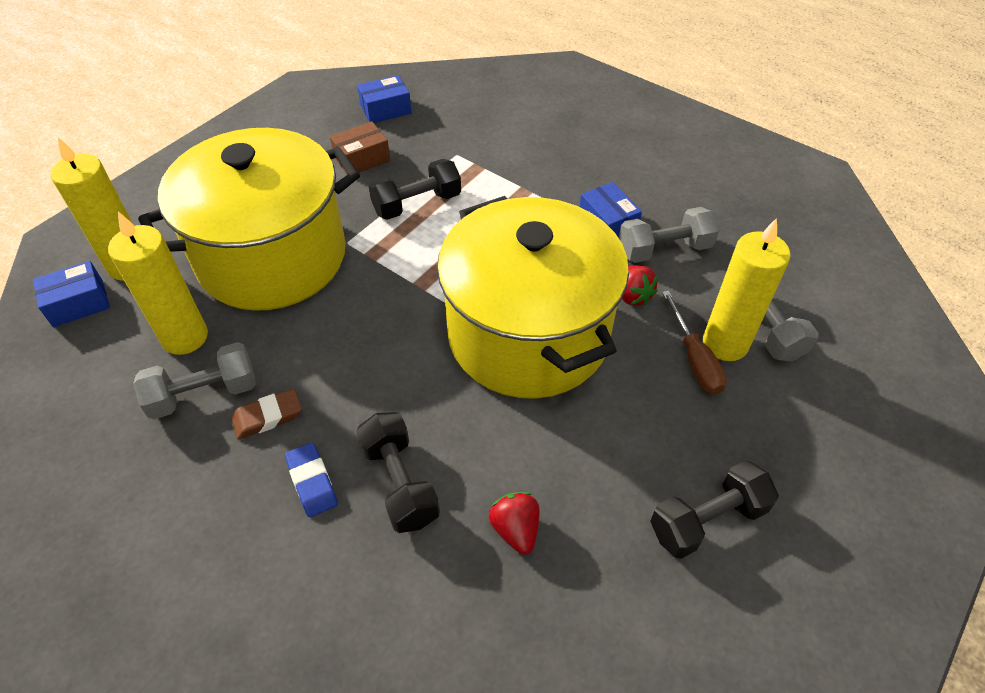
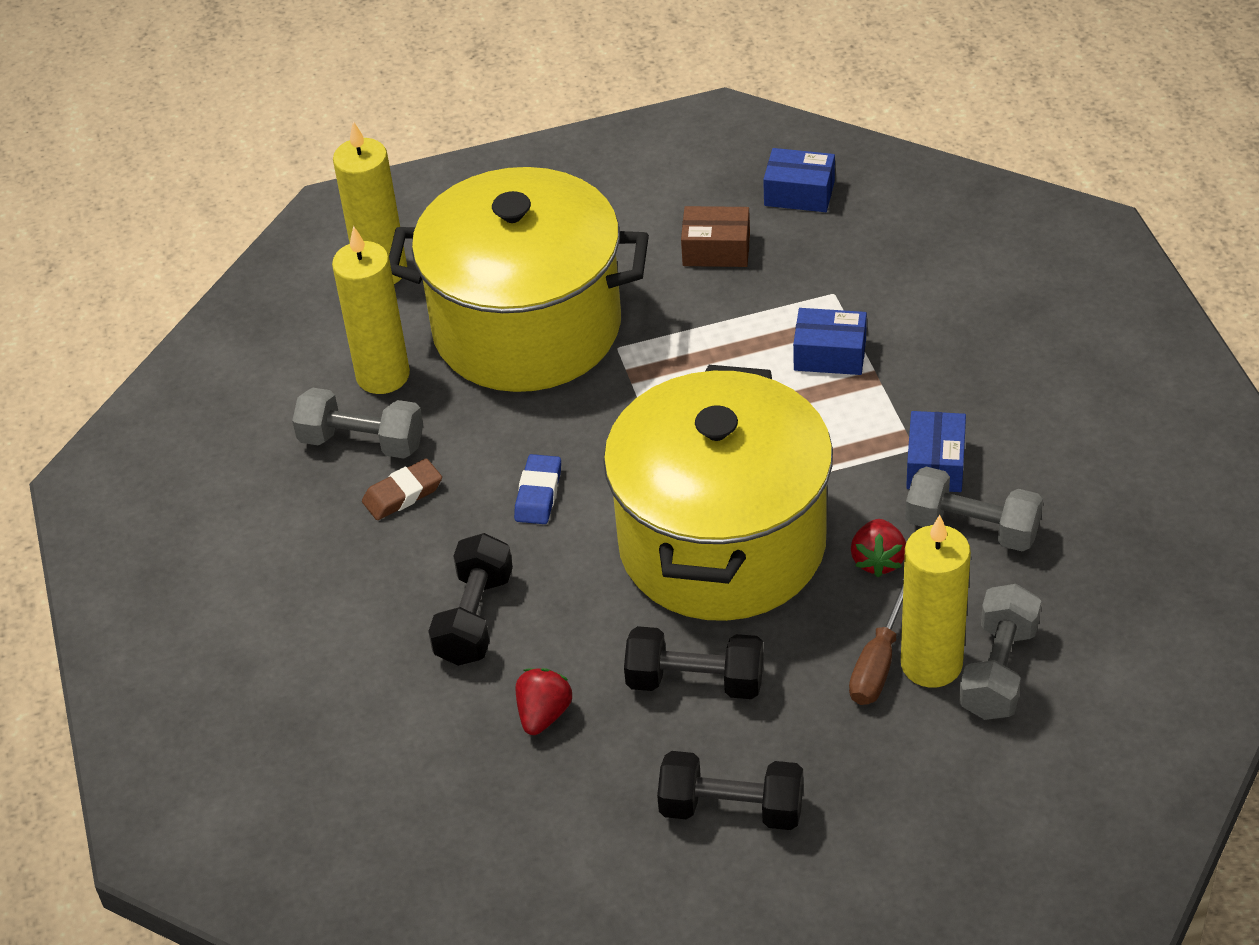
camera: 40 degrees right, 5 degrees down
blue box [33,261,110,327] -> blue box moved to [793,308,867,375]
brown eraser [231,389,302,439] -> brown eraser turned 45 degrees counterclockwise [362,458,442,520]
blue eraser [285,442,338,517] -> blue eraser moved to [514,454,561,524]
black dumbbell [369,159,461,220] -> black dumbbell moved to [624,626,764,699]

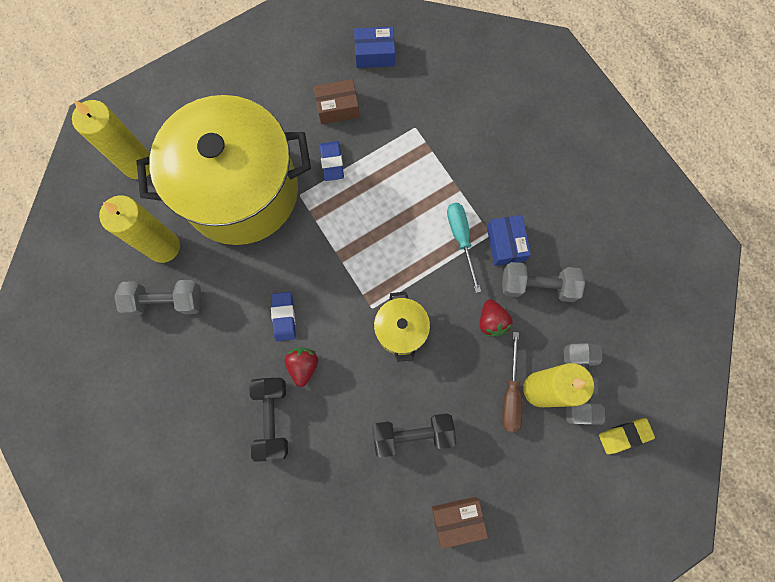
camera: 20 degrees left, 30 degrees up
brown eraser [362,458,442,520] -> none
red strawberry [515,668,572,735] -> red strawberry moved to [285,348,318,387]
yellow pot [603,365,833,621] -> yellow pot [374,292,430,362], size x0.41
black dumbbell [657,751,803,830] -> brown box [432,497,488,549]
blue box [793,308,867,375] -> none
none -> blue eraser [320,141,344,181]
none -> turquoise screwdriver [447,203,481,293]
none -> yellow eraser [599,418,655,454]

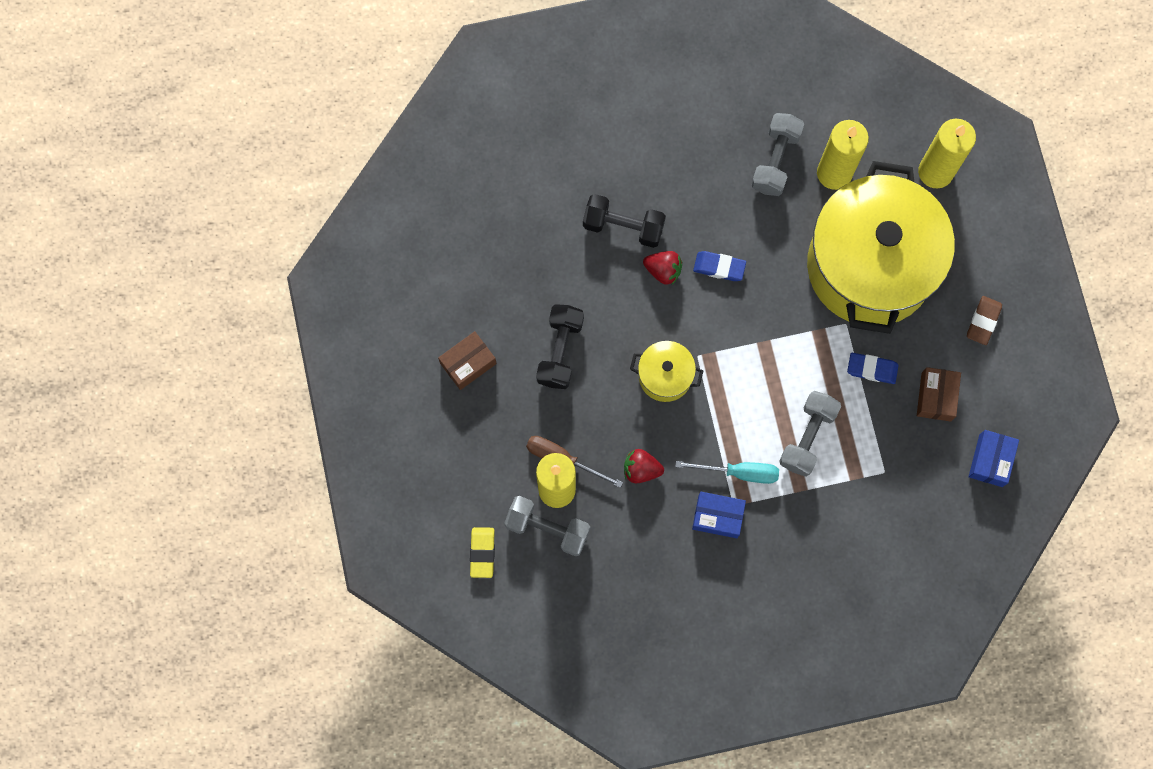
camera: 110 degrees right, 0 degrees up
brown box [432,497,488,549] -> brown box turned 45 degrees clockwise [438,331,497,390]
grey dumbbell [502,262,585,302] -> grey dumbbell moved to [779,391,841,477]
none -> brown eraser [967,296,1002,345]

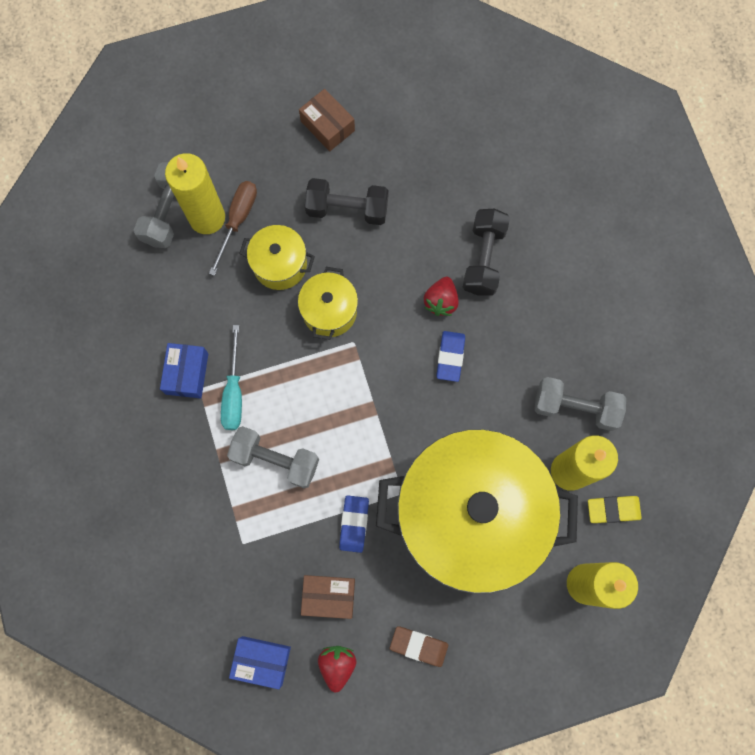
camera: 85 degrees right, 0 degrees up
yellow eraser [470,527,495,578] -> yellow eraser moved to [588,496,642,523]
red strawberry [624,449,664,483] -> red strawberry moved to [318,646,356,692]
none -> yellow pot [239,225,315,290]

